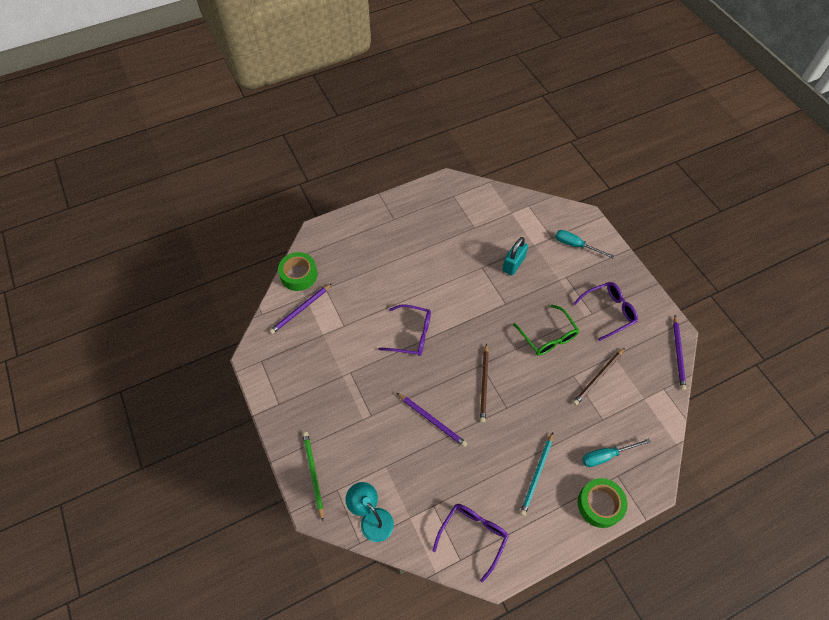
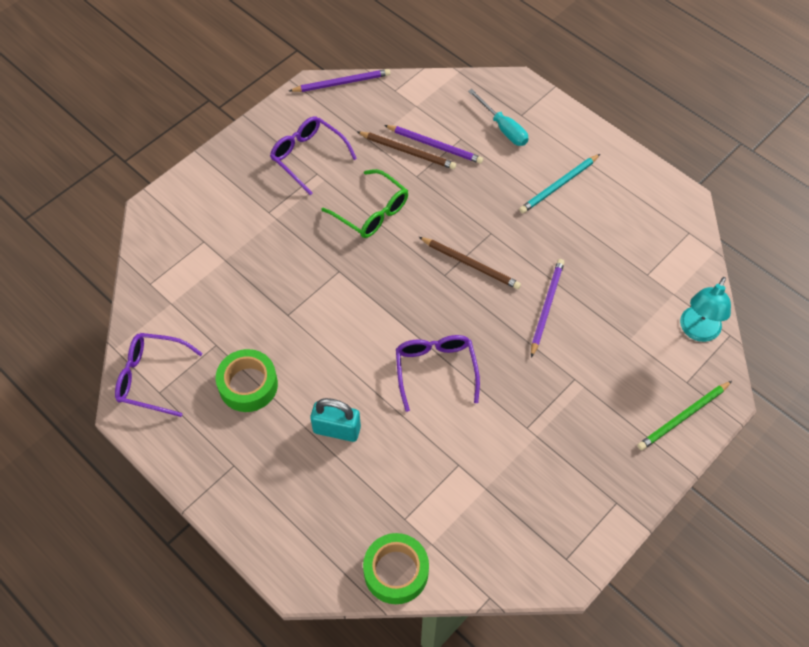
camera: 110 degrees left, 0 degrees up
purple pencil [269,284,332,334] -> purple pencil moved to [384,125,483,164]
purple glasses [432,504,509,582] -> purple glasses moved to [115,333,203,417]
brown pencil [480,343,489,423] -> brown pencil turned 45 degrees clockwise [419,237,521,289]
turquoise padlock [502,237,528,275] -> turquoise padlock moved to [310,398,361,442]
green glasses [513,305,579,356] -> green glasses turned 90 degrees clockwise [321,169,408,238]
turquoise pencil [520,432,553,516] -> turquoise pencil turned 135 degrees clockwise [519,154,600,213]
turquoise screwdriver [555,230,614,258] -> none
green tape [578,478,628,528] -> green tape moved to [216,349,278,412]

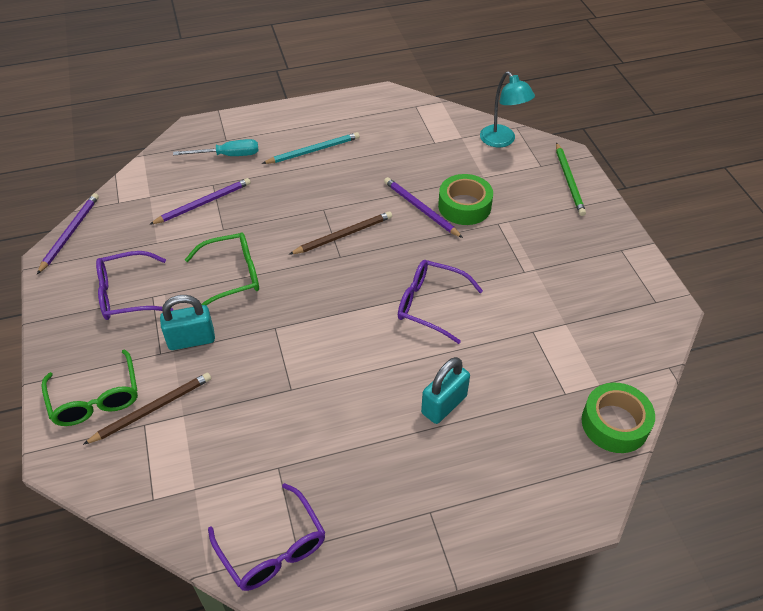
camera: 60 degrees left, 10 degrees down
purple glasses [115,333,203,417] -> purple glasses turned 75 degrees counterclockwise [208,483,326,591]
green tape [216,349,278,412] -> green tape moved to [438,174,493,225]
brown pencil [357,132,456,169] -> brown pencil moved to [83,373,211,445]
turquoise pencil [519,154,600,213] -> turquoise pencil turned 105 degrees counterclockwise [262,132,360,164]
none -> green glasses [42,349,138,426]
none -> turquoise padlock [160,295,215,350]

